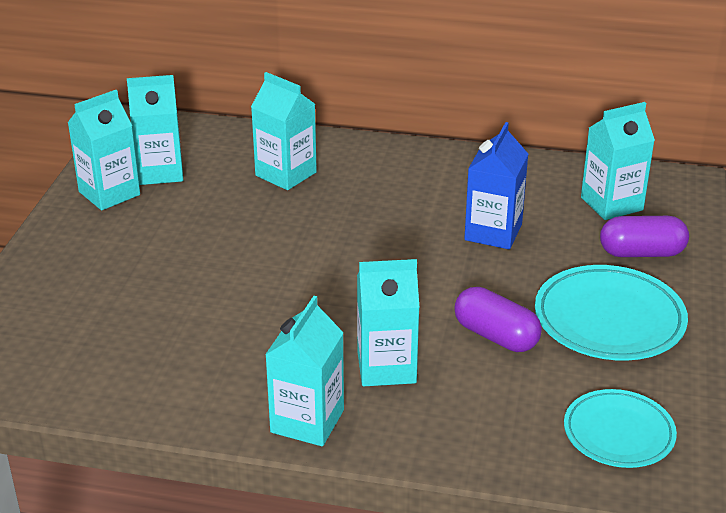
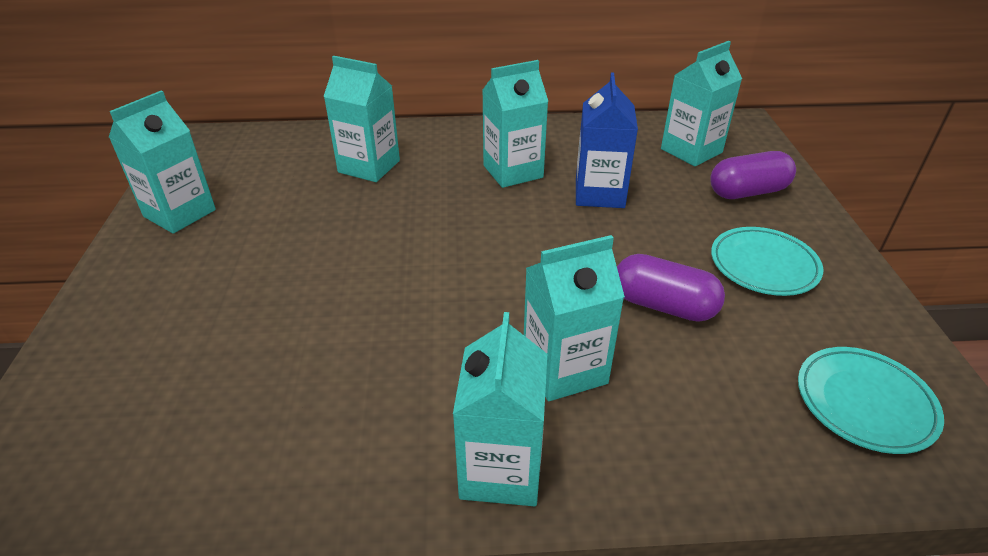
camera: 15 degrees left, 5 degrees up
turquoise carton [127,75,183,185] -> turquoise carton moved to [482,60,549,188]
turquoise plate [535,265,688,361] -> turquoise plate [711,227,823,296], size x0.66

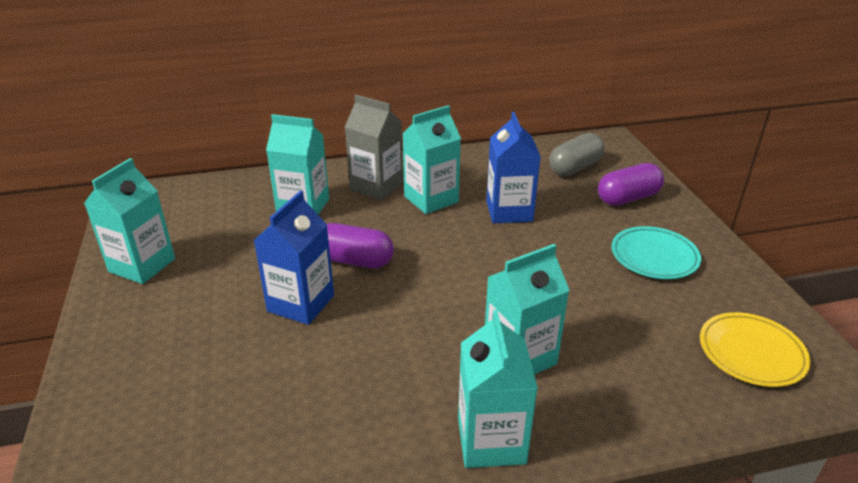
camera: 10 degrees left, 5 degrees down
purple capsule [617,254,725,322] -> purple capsule moved to [327,223,394,268]
turquoise carton [661,41,742,166] -> grey capsule [549,133,605,176]
turquoise plate [798,347,944,454] -> yellow plate [700,312,811,387]
none -> blue carton [253,191,334,325]
none -> grey carton [345,95,403,200]

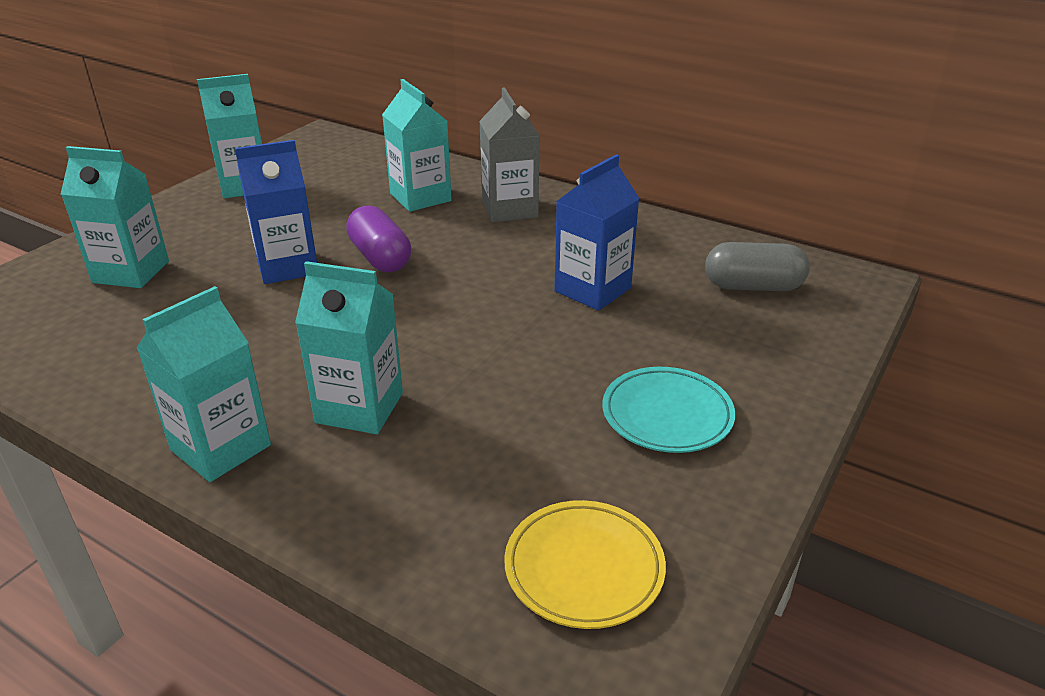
camera: 45 degrees right, 0 degrees up
turquoise carton [402,105,461,214] -> turquoise carton moved to [61,146,169,288]
purple capsule [598,163,664,206] -> none

